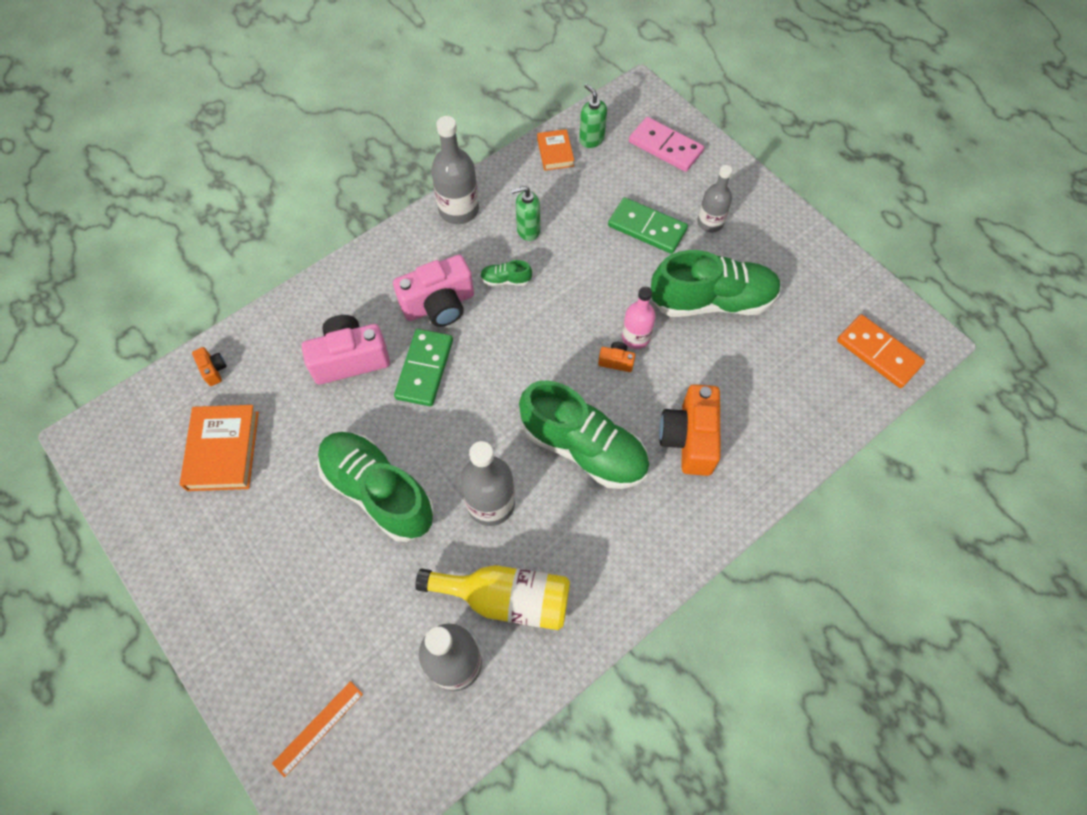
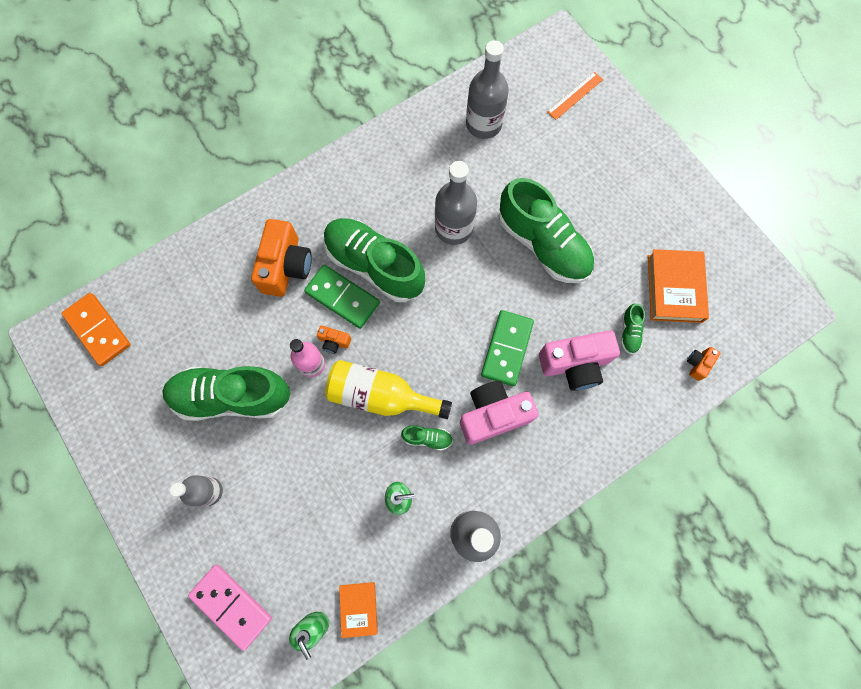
camera: 175 degrees left, 10 degrees up
orange camera [192,347,227,386] -> orange camera turned 60 degrees clockwise [687,347,721,381]
yellow bottle [415,565,570,630] -> yellow bottle moved to [325,360,452,419]
green domino [608,197,688,254] -> green domino moved to [304,265,380,329]
none -> green shoe [621,303,645,354]

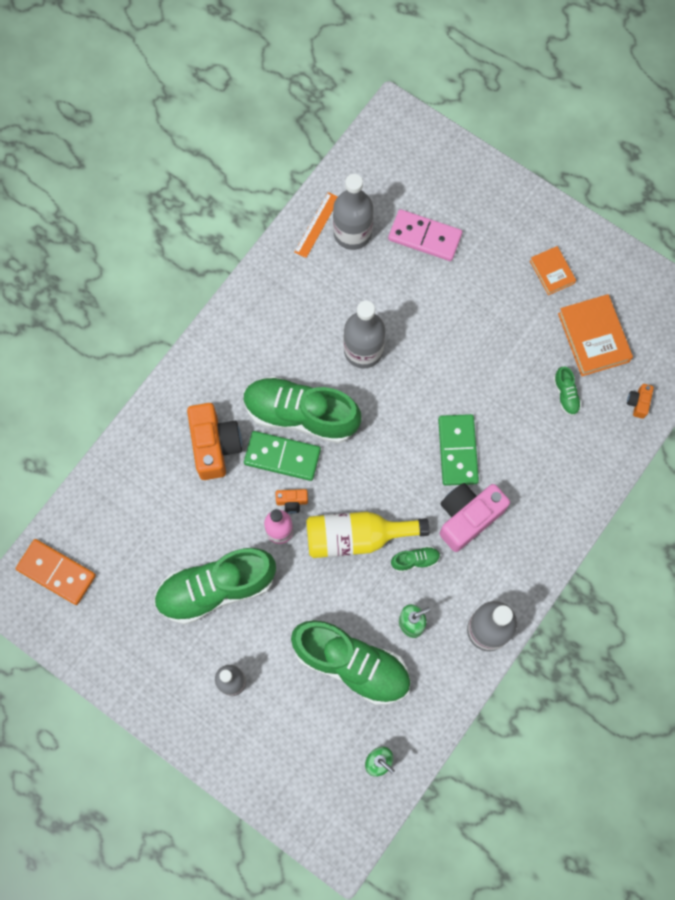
camera: 20 degrees left, 0 degrees up
pink domino [188,564,272,651] -> pink domino moved to [388,209,462,261]
orange book [339,582,378,638] -> orange book moved to [530,246,576,295]
green shoe [499,178,594,283] -> green shoe moved to [291,620,411,705]
pink camera [539,330,620,391] -> none
orange ruler [547,72,603,120] -> orange ruler moved to [294,192,338,258]

